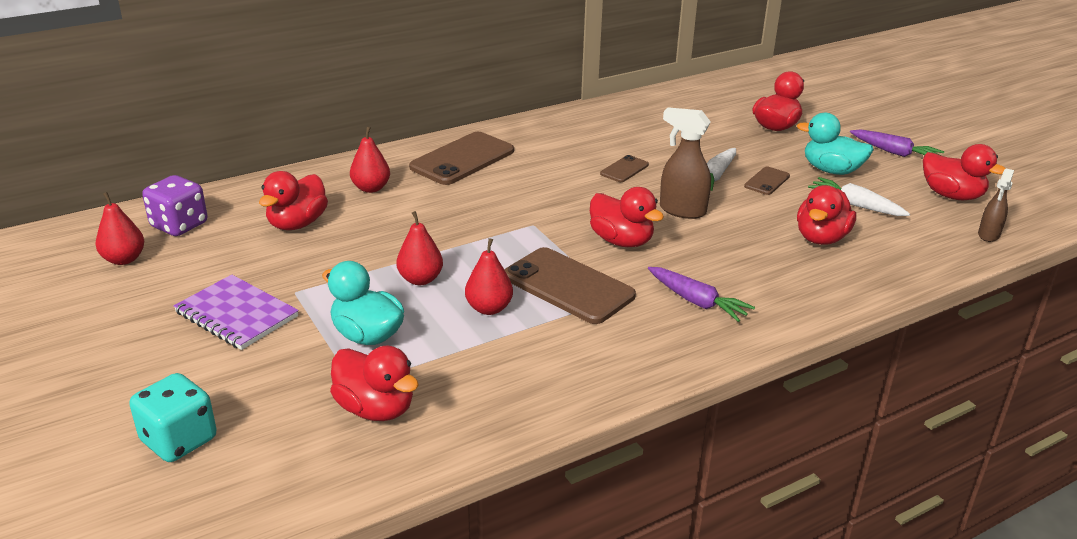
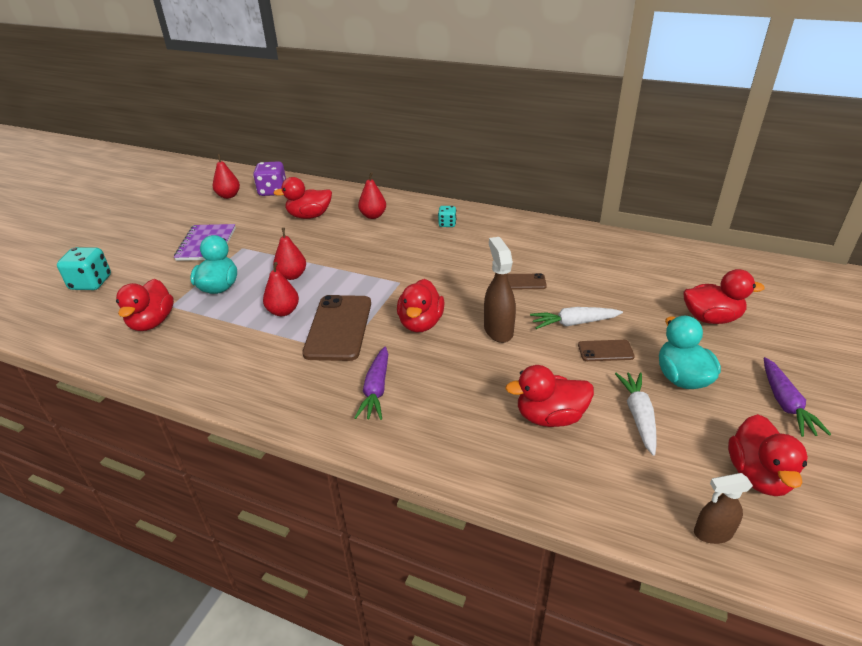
camera: 55 degrees right, 5 degrees up
brown phone [409,132,514,185] -> turquoise dice [438,206,456,227]

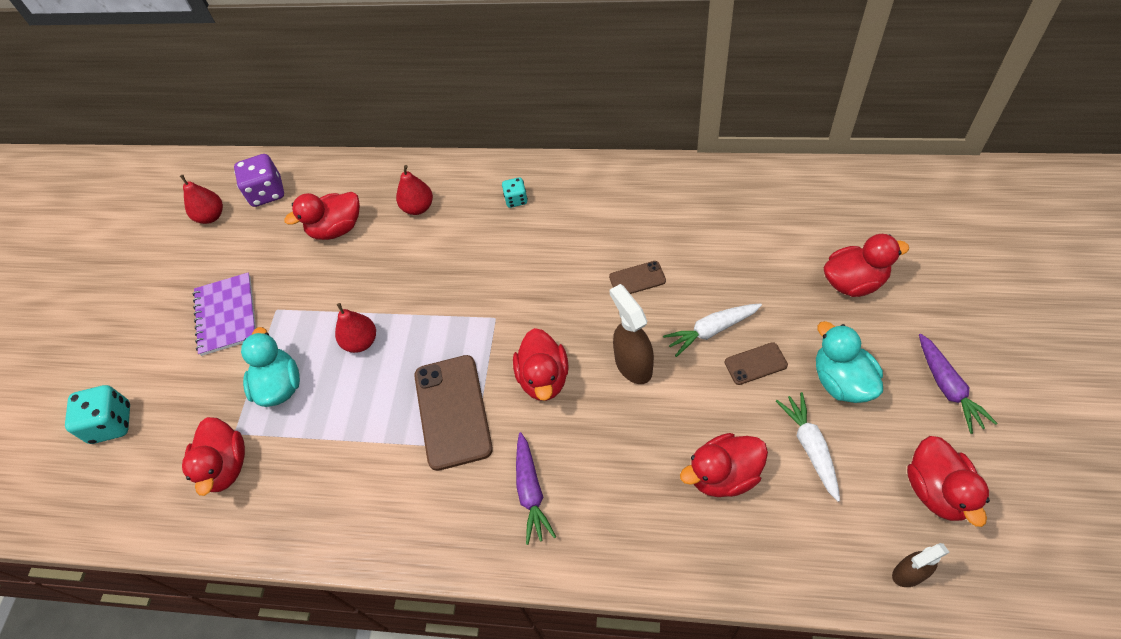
camera: 10 degrees left, 20 degrees up
red pear [263,262,299,316] -> none

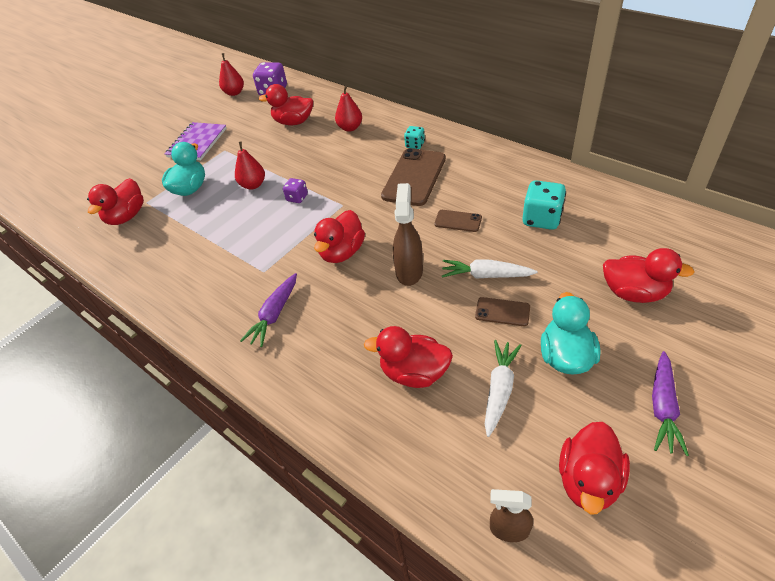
camera: 30 degrees right, 10 degrees down
turquoise dice [65,385,130,444] -> turquoise dice moved to [522,180,566,230]
brown phone [414,355,493,471] -> brown phone moved to [381,148,446,206]
none -> purple dice [283,178,308,203]

